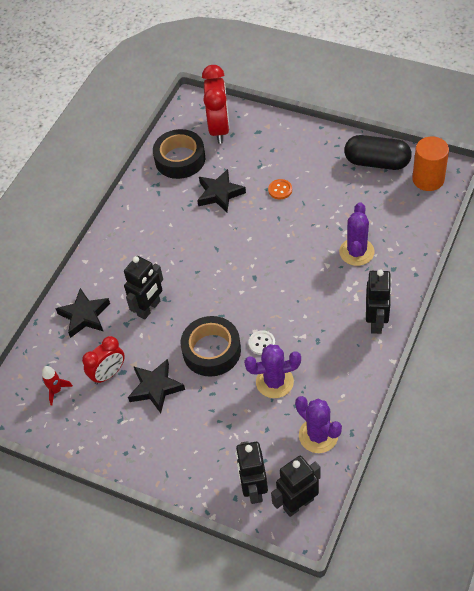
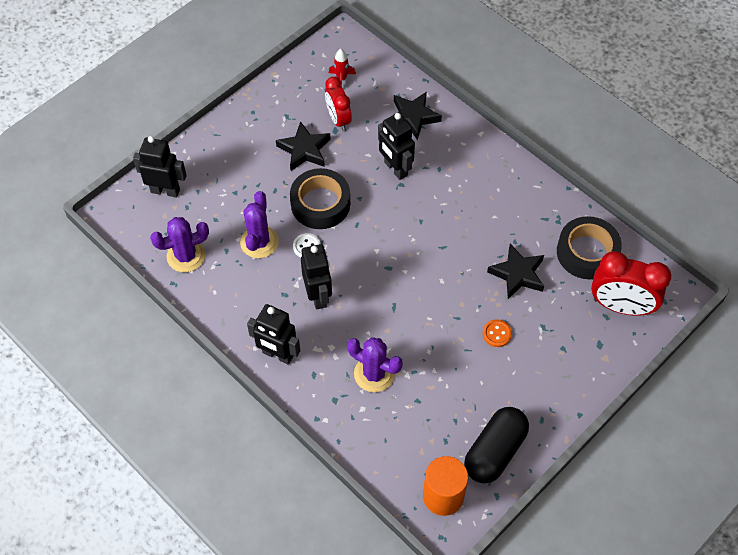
camera: 105 degrees right, 5 degrees up
black robot [271,456,321,517] -> black robot moved to [301,244,332,310]

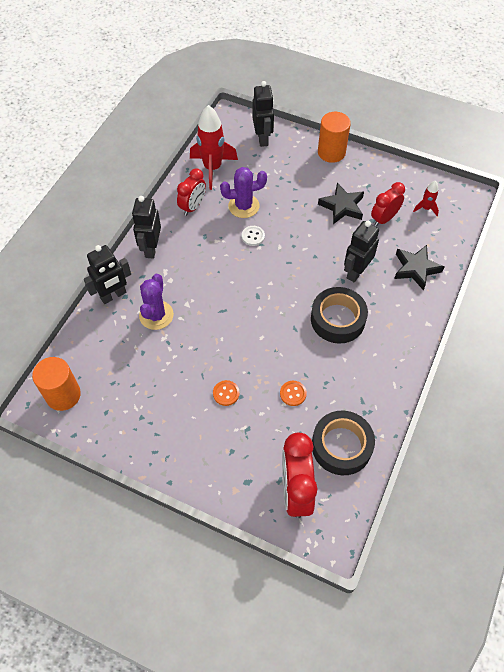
camera: 70 degrees right, 0 degrees up
purple cactus [150,217,209,272] -> red rocket [190,105,238,190]
black tape [290,168,350,229] -> black tape moved to [311,287,368,344]
black robot [301,244,332,310] -> black robot moved to [84,245,131,304]
black capsule [464,407,529,484] -> none
black star [487,244,544,299] -> orange button [280,381,307,406]
none -> red clock [177,168,206,216]
none -> orange cylinder [318,112,351,163]

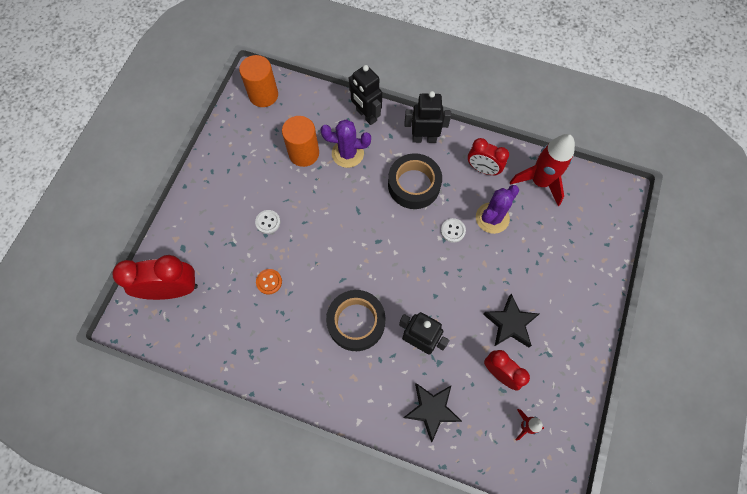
camera: 85 degrees right, 10 degrees up
orange button [213,380,240,406] -> white button [255,210,280,234]
purple cactus [220,167,267,218] -> purple cactus turned 60 degrees clockwise [476,185,519,234]
black robot [253,81,274,147] -> none
black tape [312,410,375,475] -> black tape moved to [388,153,442,209]
orange cylinder [318,112,351,163] -> orange cylinder moved to [282,116,319,167]

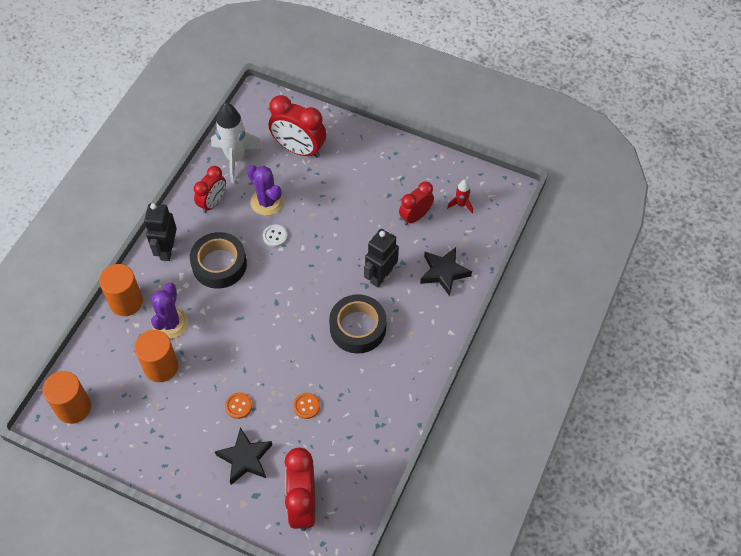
camera: 85 degrees left, 10 degrees down
white button [255,210,280,234] -> orange button [225,392,252,419]
black robot [349,65,382,125] -> orange cylinder [99,264,143,316]
black star [483,293,539,347] -> black star moved to [214,427,272,485]
red rocket [510,134,575,206] -> white rocket [211,103,263,183]
none -> red clock [269,95,326,158]

